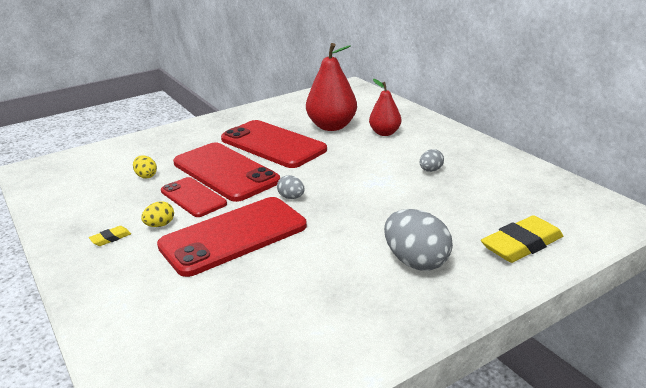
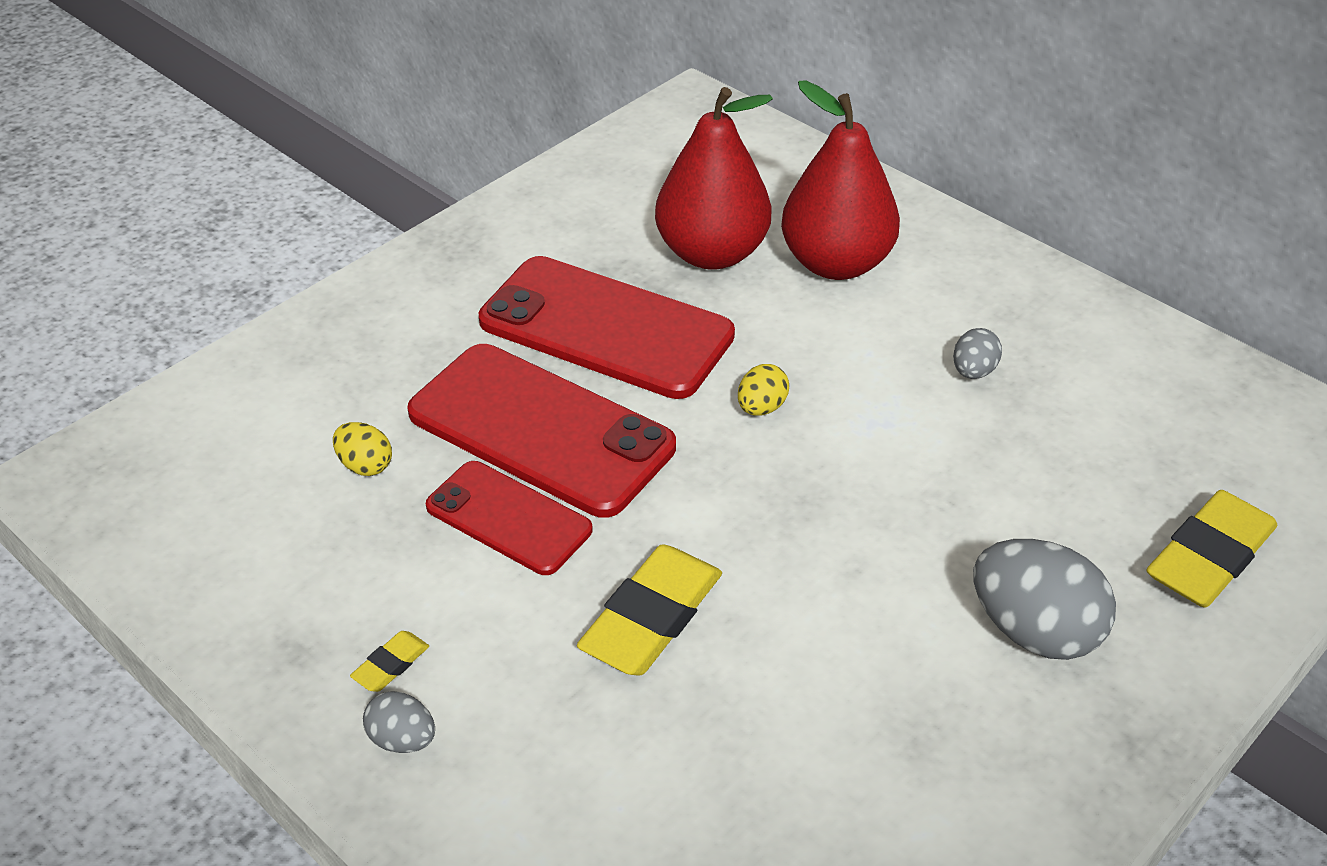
camera: 15 degrees left, 15 degrees up
yellow egg [141,201,174,227] -> yellow egg moved to [738,364,789,416]
red phone [157,197,307,277] -> yellow eraser [577,544,722,676]
grey egg [277,175,305,199] -> grey egg moved to [363,691,435,753]
red pear [369,79,401,136] -> red pear [781,80,900,280], size x1.64

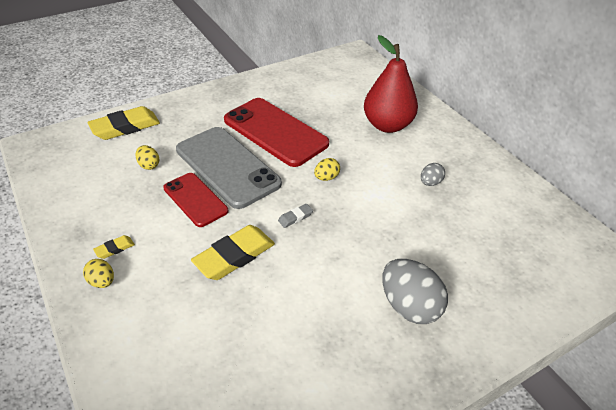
camera: 15 degrees right, 0 degrees up
grey egg [363,691,435,753] -> yellow egg [83,259,114,288]
red phone [407,344,676,518] -> grey phone [176,127,282,209]
red pear [655,87,773,270] -> none
yellow eraser [1146,490,1277,608] -> yellow eraser moved to [88,106,160,140]
none -> grey eraser [278,204,313,228]

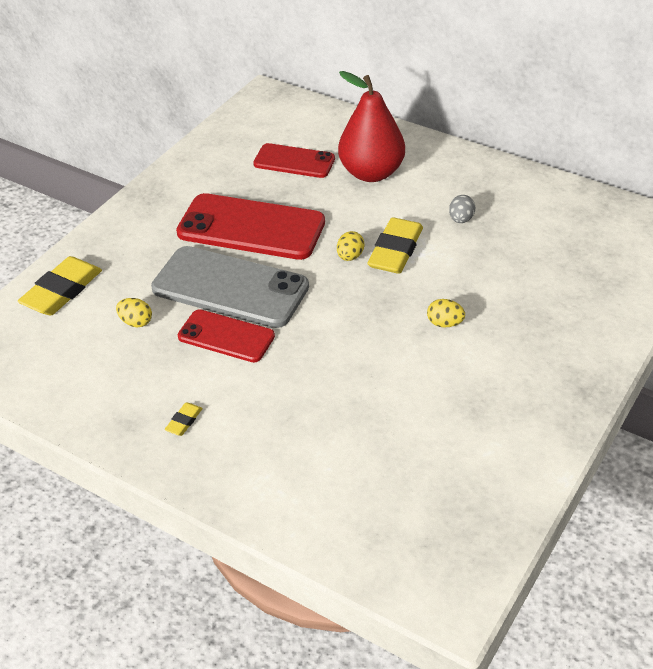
camera: 25 degrees left, 0 degrees up
yellow egg [83,259,114,288] -> yellow egg moved to [427,299,465,328]
yellow eraser [191,225,275,280] -> yellow eraser moved to [367,217,423,274]
grey eraser [278,204,313,228] -> none
grey egg [382,259,448,324] -> none
none -> red phone [253,143,335,178]

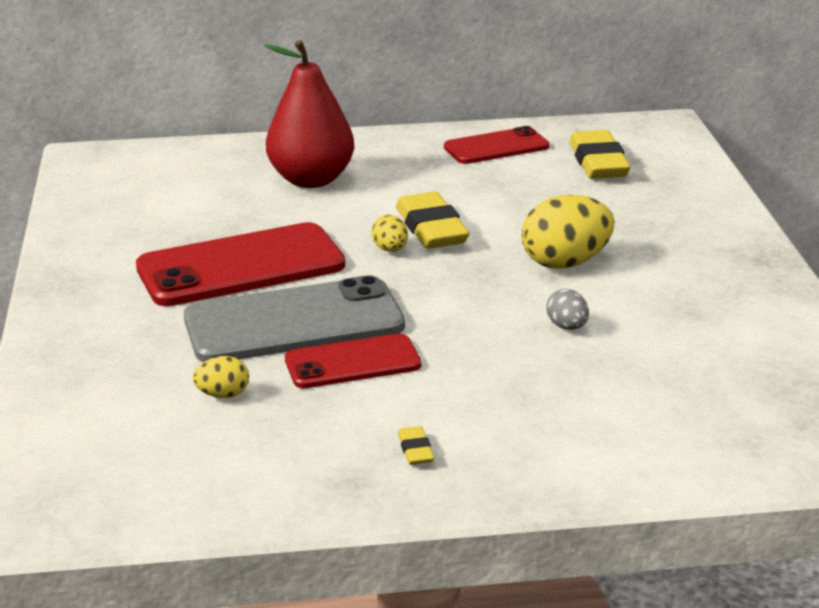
camera: 40 degrees left, 15 degrees down
yellow eraser [18,256,102,315] -> yellow eraser moved to [569,130,630,179]
red phone [253,143,335,178] -> red phone moved to [444,126,549,164]
yellow egg [427,299,465,328] -> yellow egg [522,195,614,269], size x1.98
grey egg [449,195,475,223] -> grey egg moved to [547,289,589,330]

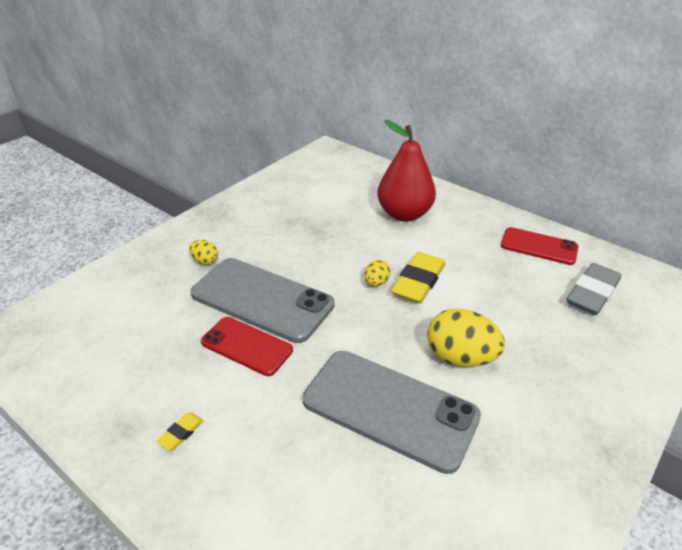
camera: 45 degrees right, 10 degrees up
red phone [136,222,345,306] -> none
yellow egg [193,356,249,398] -> yellow egg moved to [189,240,218,265]
grey egg [547,289,589,330] -> grey phone [303,351,481,474]
yellow eraser [569,130,630,179] -> grey eraser [567,263,621,315]

